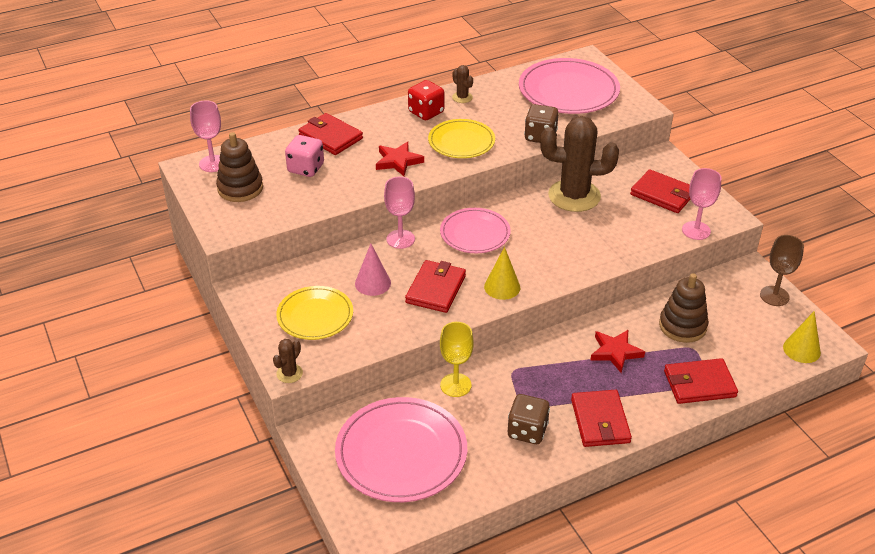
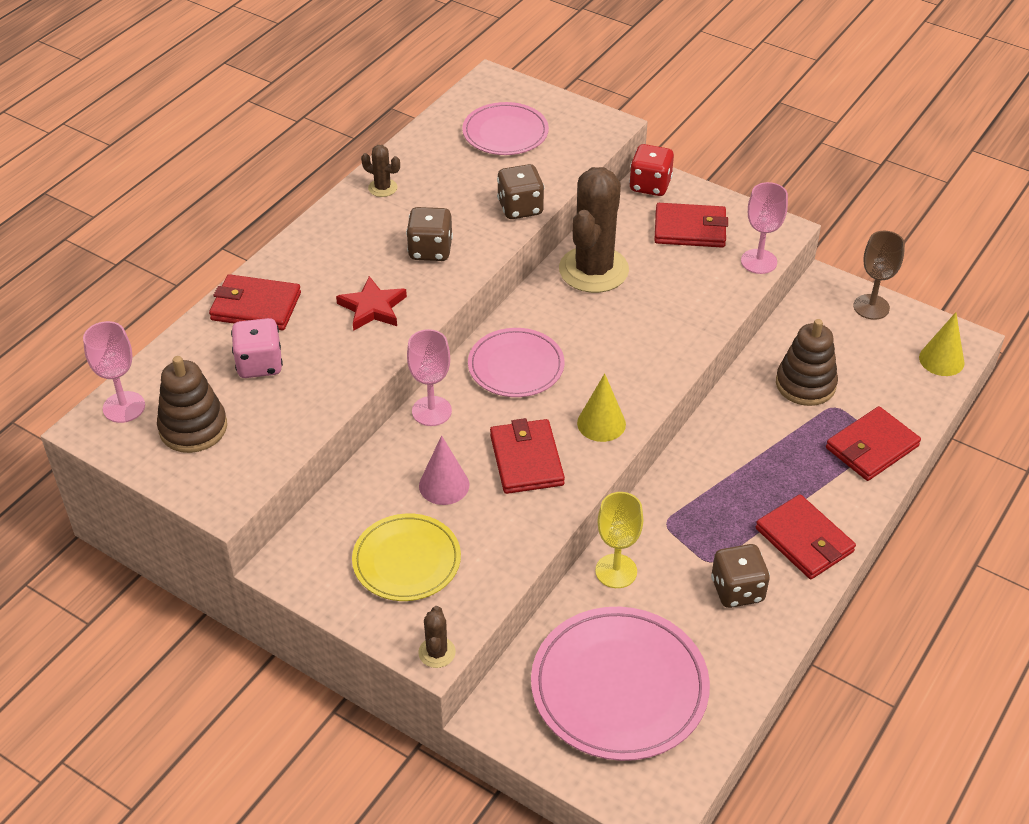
camera: 30 degrees left, 5 degrees up
red dice [408,80,444,120] -> red dice moved to [629,144,674,196]
yellow plate [428,119,495,158] -> brown dice [406,207,453,261]
pink plate [519,58,620,114] -> pink plate [462,102,549,155], size x0.63
brown cactus [540,116,619,212] -> brown cactus turned 45 degrees counterclockwise [559,167,629,293]
red star [590,330,645,373] -> none

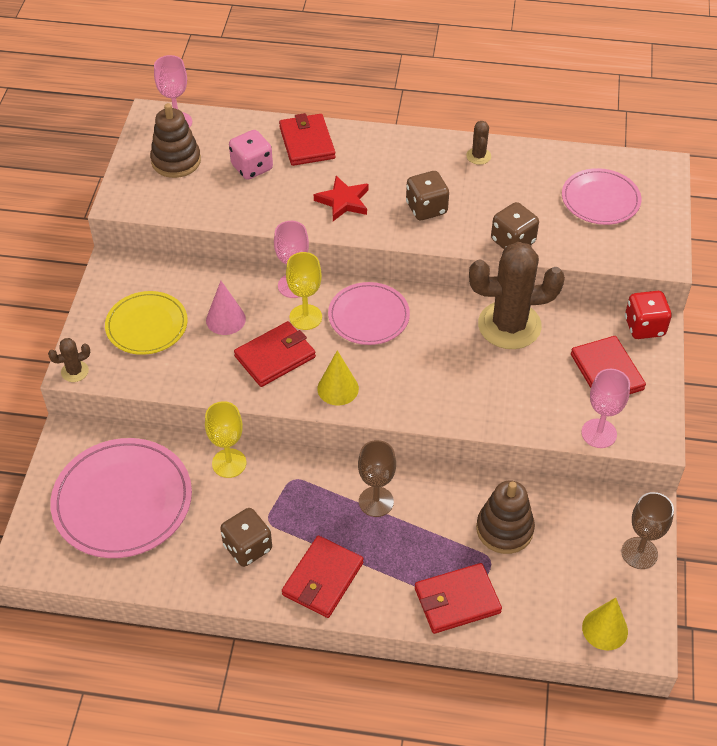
camera: 65 degrees right, 5 degrees up
red wallet [826,406,921,481] -> red wallet turned 45 degrees counterclockwise [415,563,502,634]
none -> yellow goblet [286,252,322,330]
none -> brown goblet [358,440,396,517]

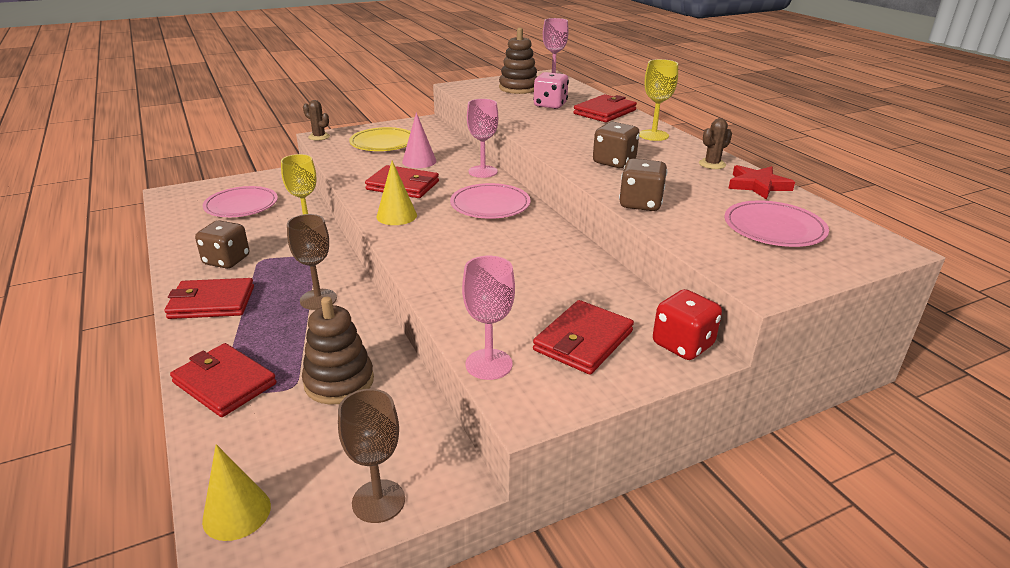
camera: 55 degrees right, 20 degrees down
pink plate [50,438,192,558] -> pink plate [203,186,278,217], size x0.63
yellow goblet [286,252,322,330] -> yellow goblet moved to [639,59,678,141]
red star [314,176,369,221] -> red star moved to [728,165,795,200]
brown cactus [469,242,565,349] -> none

